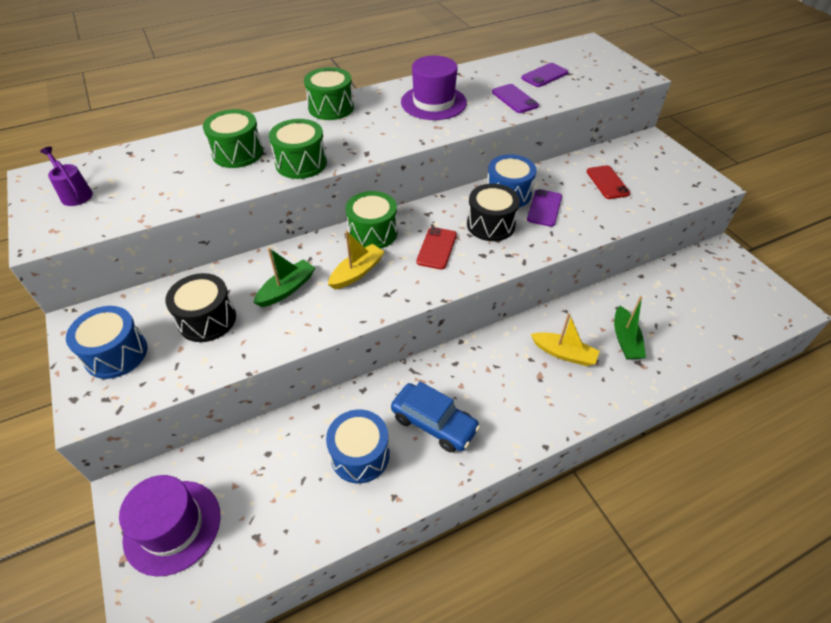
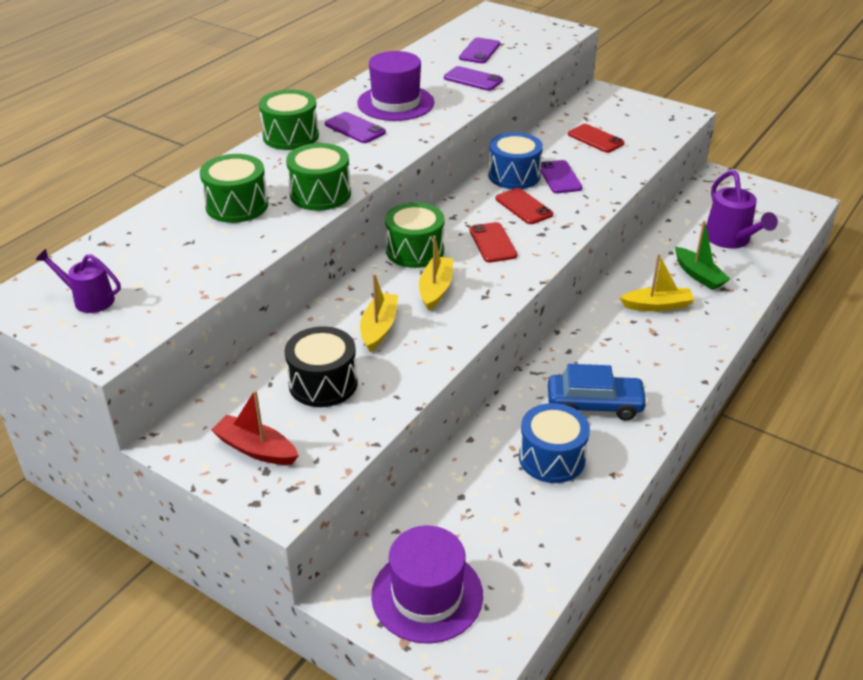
camera: 30 degrees left, 10 degrees down
blue drum [66,306,147,379] -> red boat [211,390,299,465]
green boat [253,248,315,307] -> yellow boat [360,274,398,352]
black drum [467,184,520,241] -> red phone [496,188,553,224]
none -> purple phone [325,112,386,143]
none -> purple watering can [706,170,778,249]

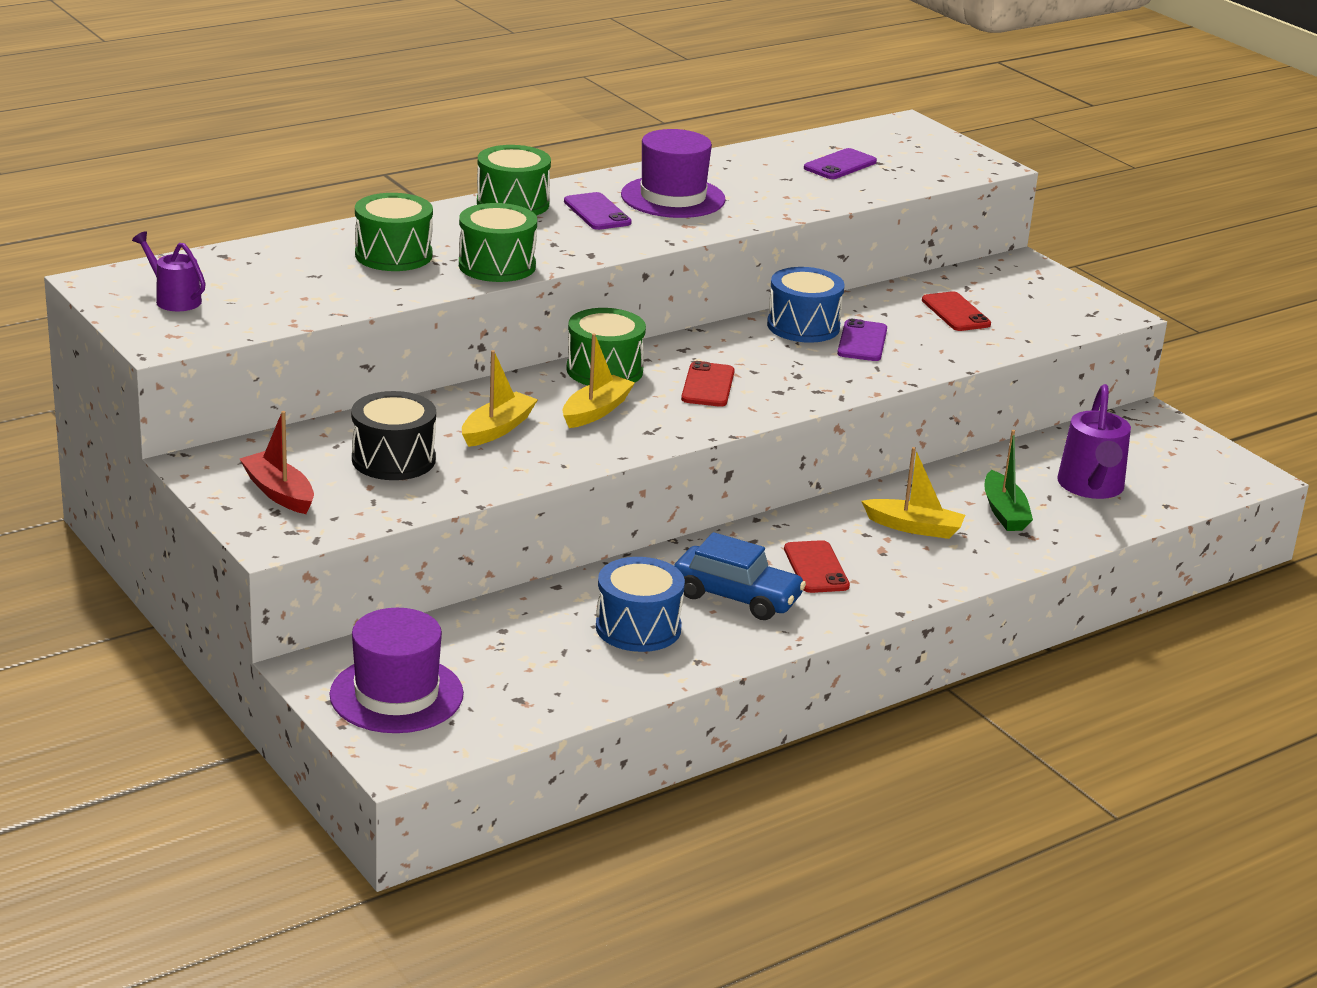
camera: 20 degrees right, 10 degrees down
purple phone [444,66,503,91] -> none
red phone [496,188,553,224] -> red phone moved to [784,540,850,593]

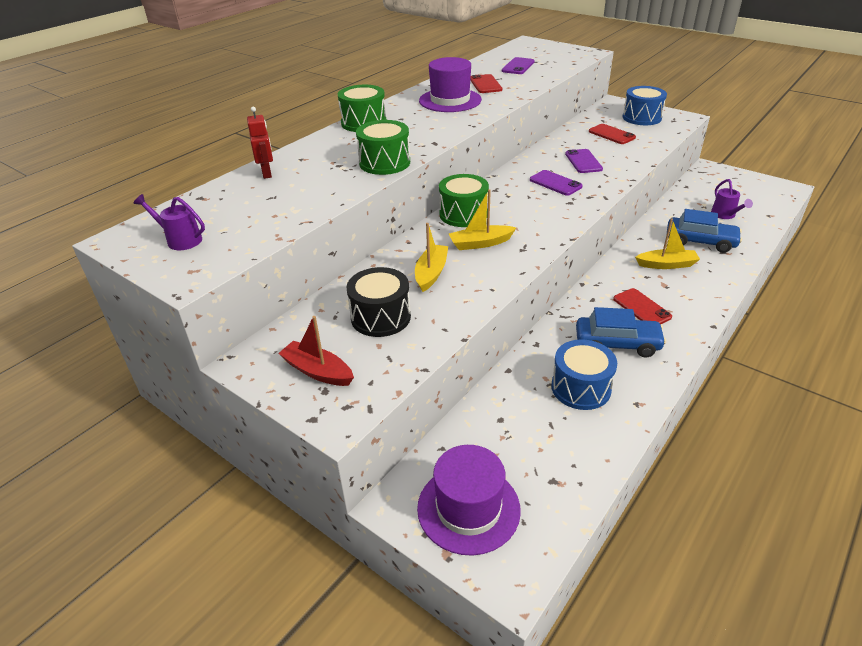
camera: 15 degrees left, 10 degrees up
green drum [355,193,433,271] -> none
yellow boat [563,334,635,428] -> yellow boat turned 120 degrees counterclockwise [449,189,516,250]
purple phone [564,192,632,230] -> purple phone moved to [530,170,583,196]
red phone [681,361,735,407] -> red phone moved to [470,74,502,93]
blue drum [767,267,845,343] -> blue drum moved to [623,86,667,125]
green boat [984,430,1033,531] -> blue car [667,209,742,253]
purple watering can [1057,384,1131,499] -> purple watering can [711,179,753,219], size x0.62
none -> red robot [247,107,273,179]

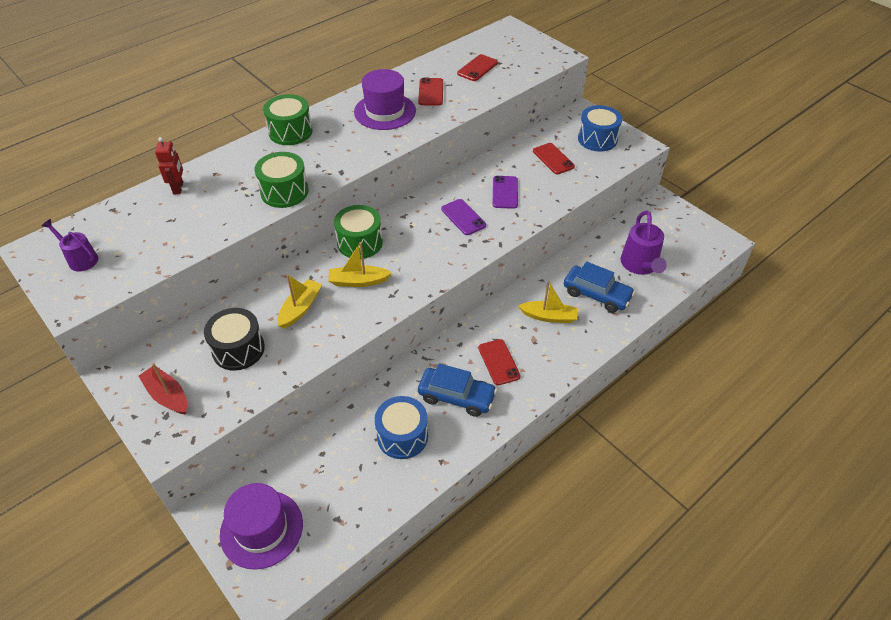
camera: 10 degrees right, 10 degrees up
purple phone [502,57,535,74] -> red phone [457,54,498,81]
purple watering can [711,179,753,219] -> purple watering can [620,211,667,275], size x1.62

